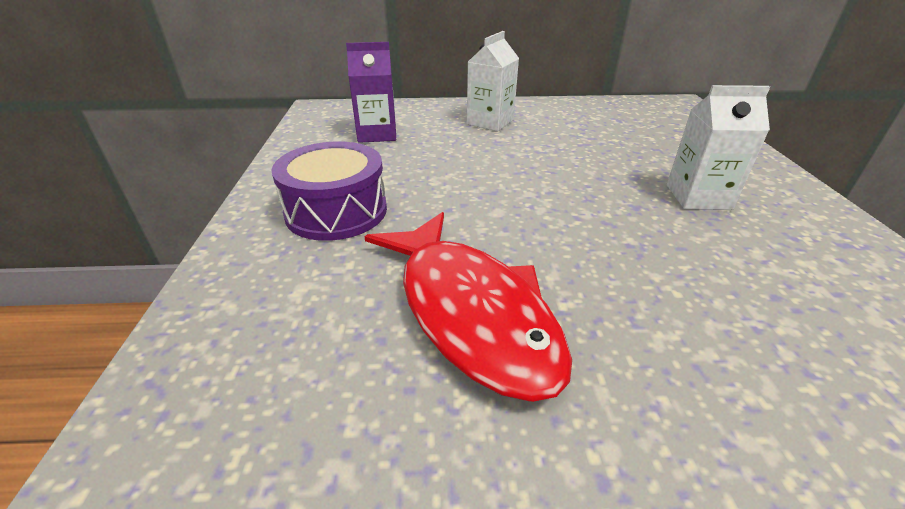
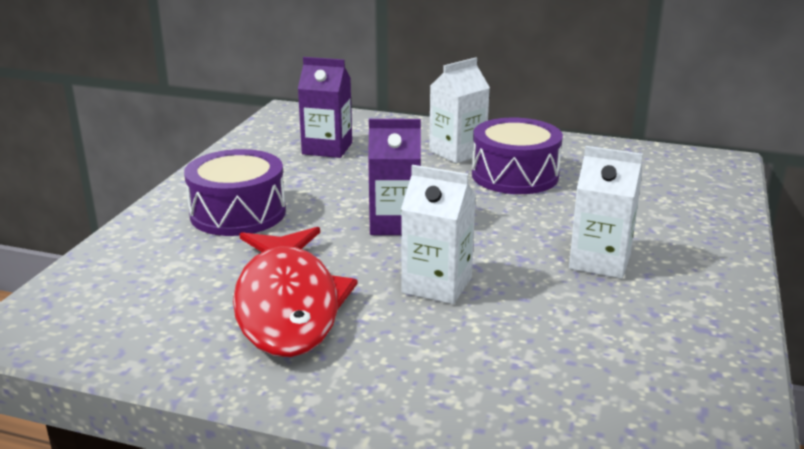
camera: 20 degrees right, 10 degrees down
none -> purple carton [368,119,421,235]
none -> white carton [401,165,476,304]
none -> purple drum [472,118,563,194]

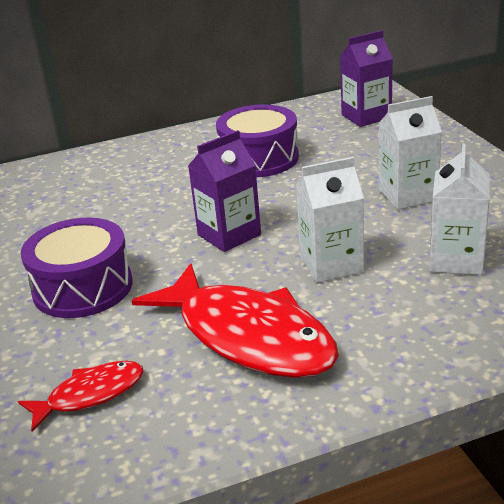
camera: 35 degrees left, 5 degrees up
purple carton [298,57,352,158] -> purple carton moved to [340,30,393,127]
white carton [429,57,490,164] -> white carton moved to [430,144,490,275]
none -> red fish [18,361,143,432]

